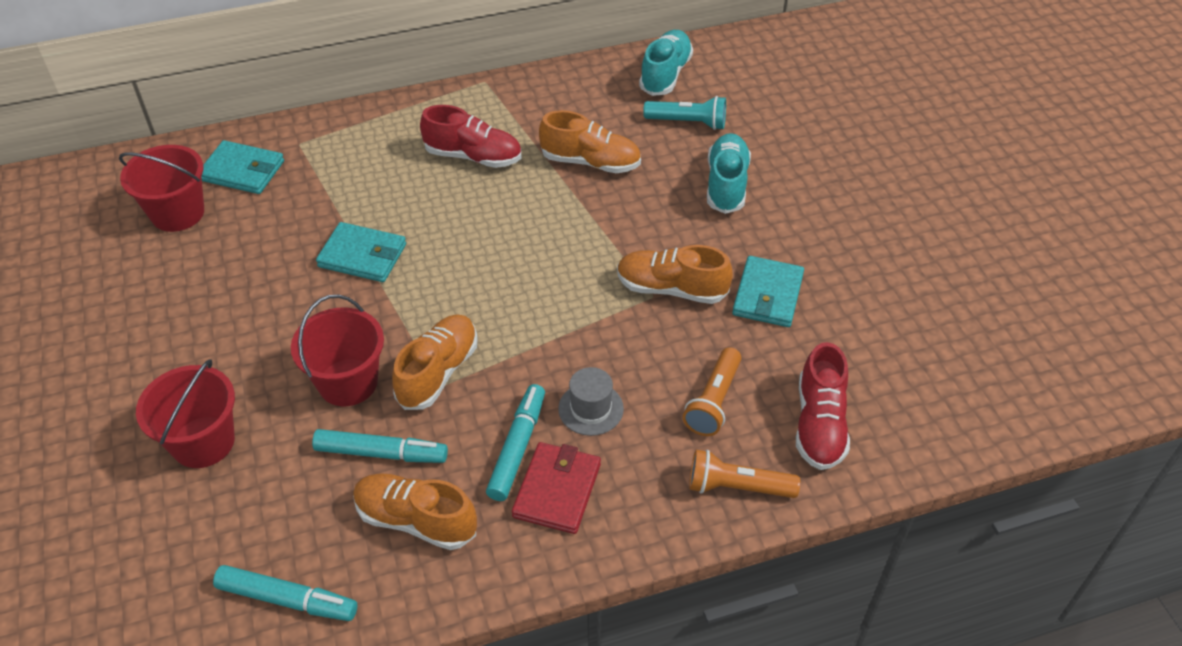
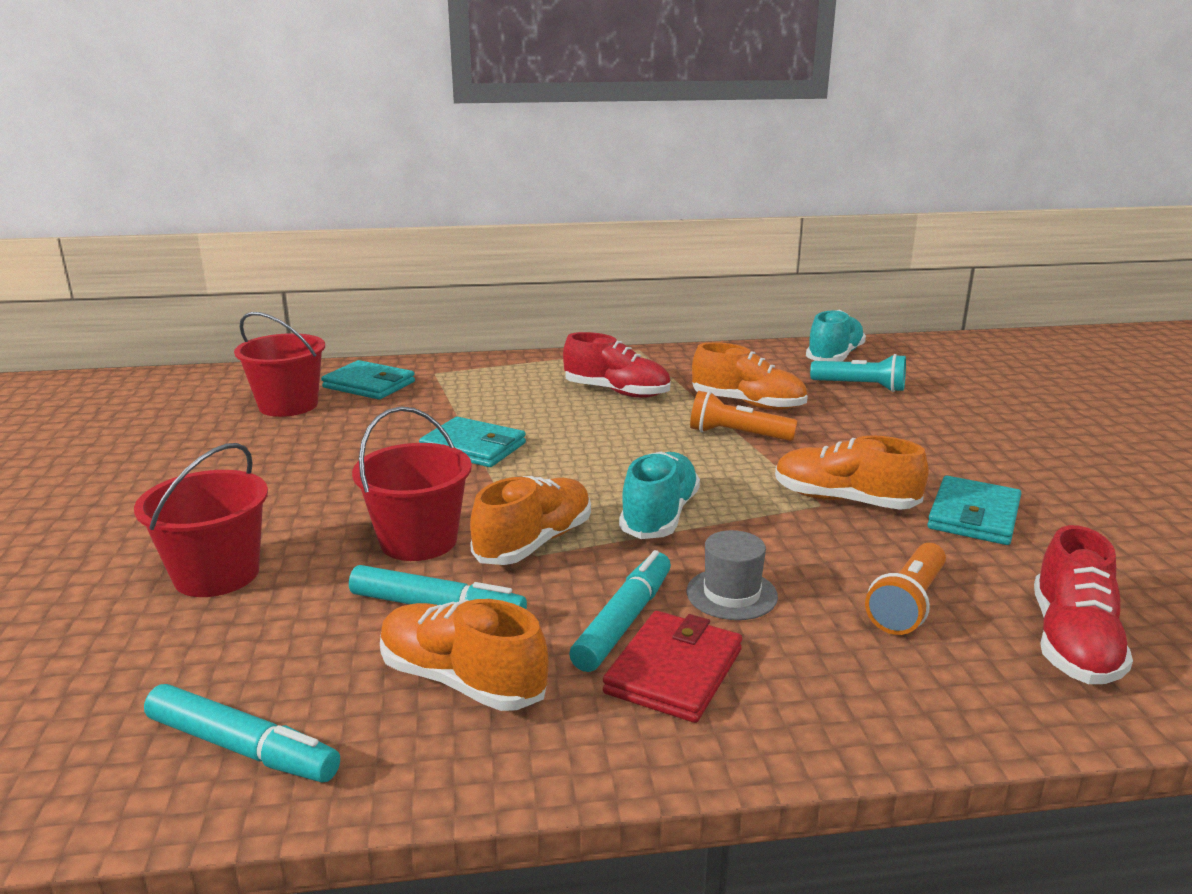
camera: 10 degrees right, 25 degrees down
orange flashlight [689,450,800,498] -> orange flashlight moved to [690,391,798,441]
turquoise shoe [707,133,751,214] -> turquoise shoe moved to [619,452,700,539]

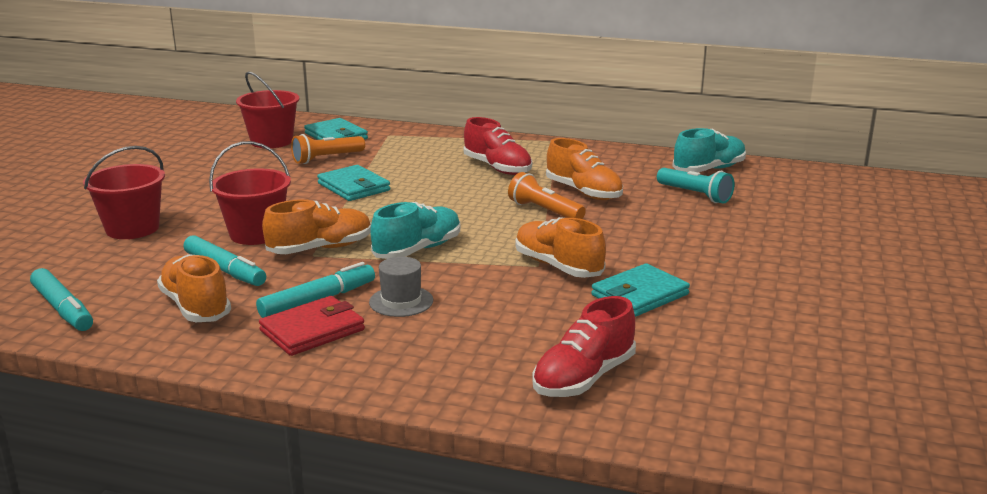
camera: 25 degrees right, 0 degrees up
orange flashlight [865,543,946,635] -> orange flashlight moved to [291,134,365,164]

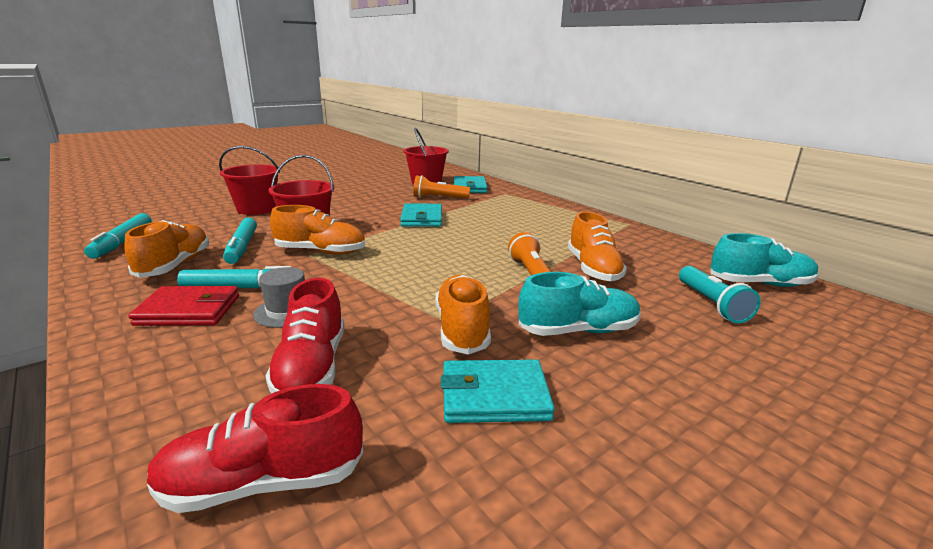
camera: 35 degrees right, 0 degrees up
turquoise shoe [370,202,460,259] -> turquoise shoe moved to [518,272,641,336]
red shoe [464,117,532,175] -> red shoe moved to [265,278,344,394]

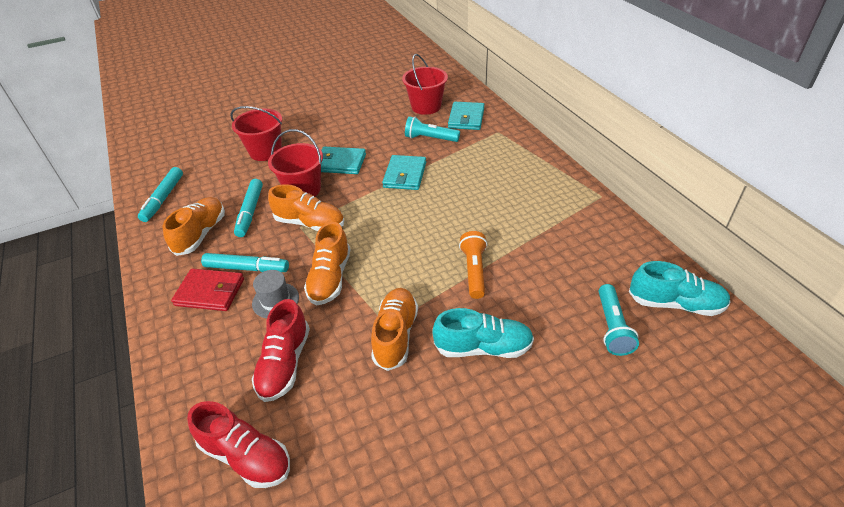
camera: 15 degrees right, 20 degrees up
red shoe [147,384,363,513] -> red shoe turned 150 degrees counterclockwise [187,401,290,488]
orange flashlight [413,175,470,199] -> turquoise flashlight [405,116,460,142]
turquoise wallet [441,359,555,423] -> turquoise wallet moved to [321,147,366,174]
orange shoe [568,211,627,282] -> orange shoe moved to [304,222,351,305]

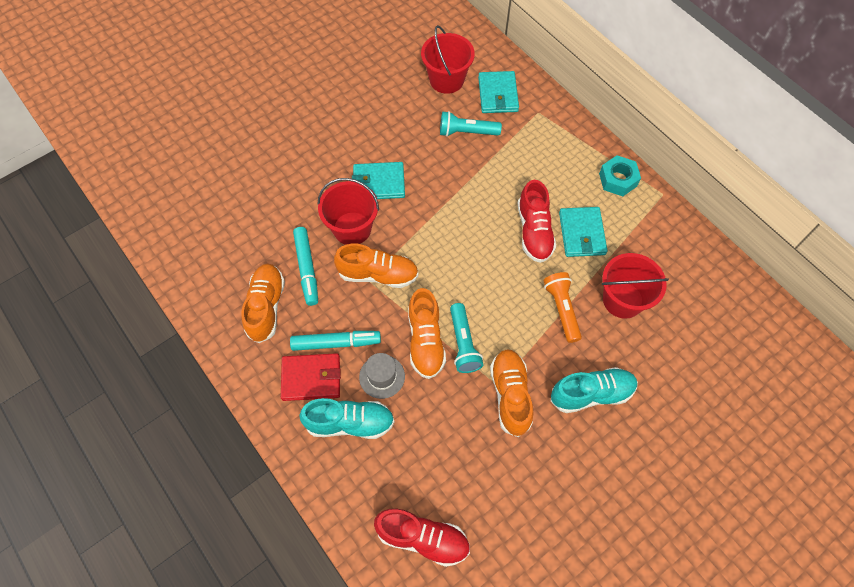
camera: 15 degrees left, 20 degrees up
turquoise marker [138,167,183,222] -> none
red bucket [230,106,282,161] -> red bucket moved to [602,253,669,319]
red shoe [252,299,310,402] -> red shoe moved to [518,180,556,263]
turquoise wallet [382,155,426,190] -> turquoise wallet moved to [559,207,608,257]
turquoise flashlight [599,284,639,356] -> turquoise flashlight moved to [450,303,483,373]
turquoise shoe [629,261,731,316] -> turquoise shoe moved to [299,398,395,439]
none -> turquoise nut [599,155,641,197]

